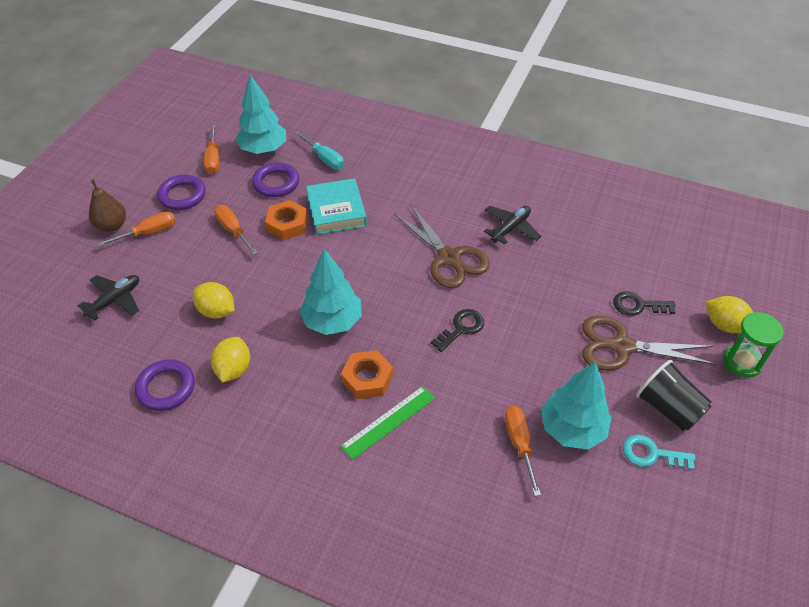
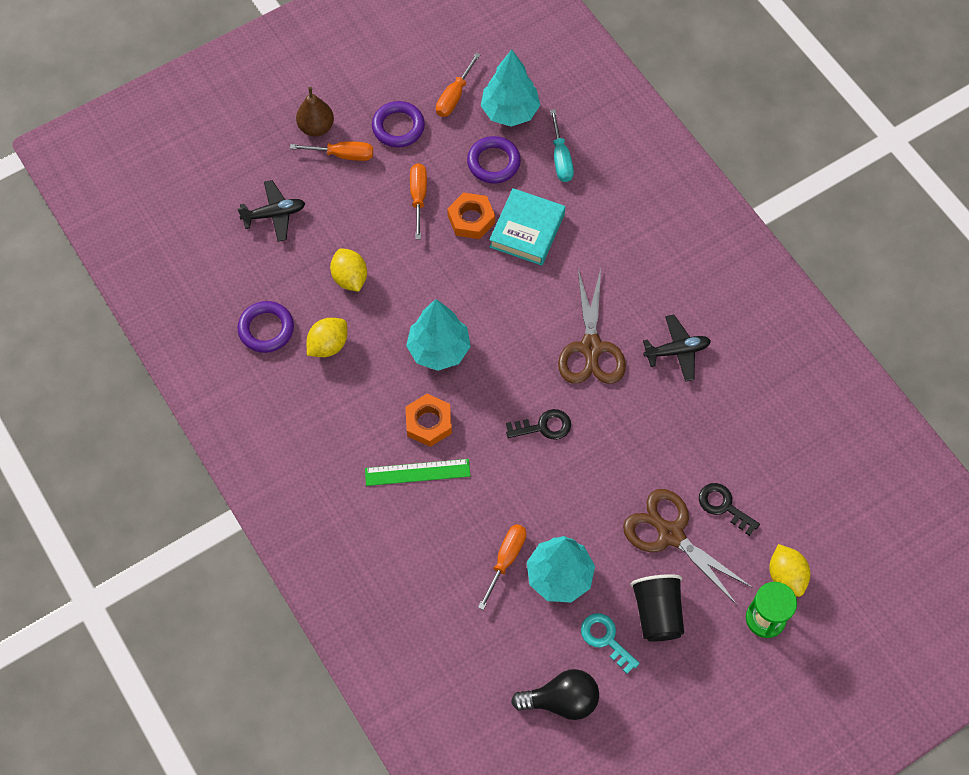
camera: 35 degrees right, 15 degrees up
none -> black light bulb [511,669,599,720]

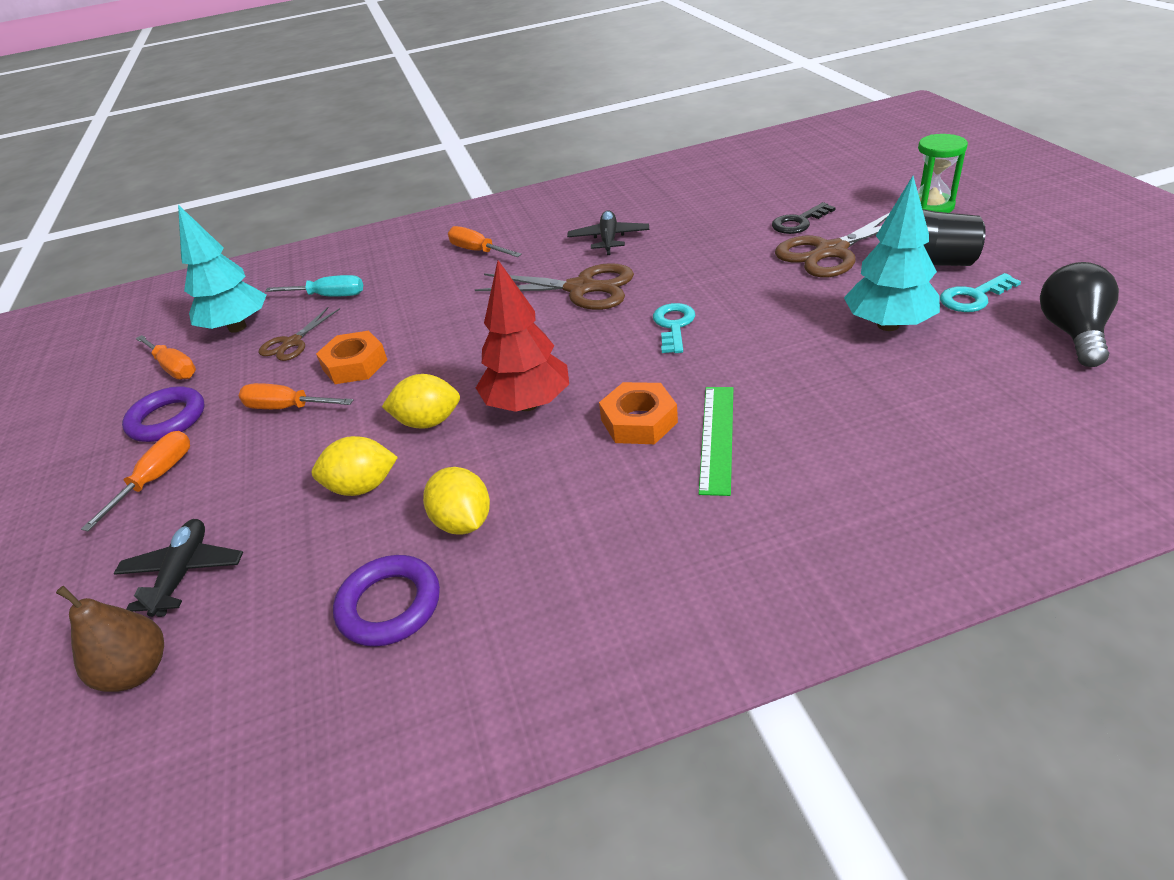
camera: 70 degrees left, 25 degrees down
brown pear [296,87,334,136] -> brown pear moved to [56,586,164,692]
turquoise tree [406,299,471,371] -> red tree [476,260,569,412]
purple ring [467,136,521,183] -> brown scissors [259,307,340,361]
orange screwdriver [478,524,526,610] -> orange screwdriver moved to [448,226,522,257]
turquoise book [489,188,565,266] -> none
black key [506,409,571,440] -> turquoise key [653,303,695,353]
yellow lemon [769,544,811,597] -> yellow lemon moved to [382,374,460,429]

